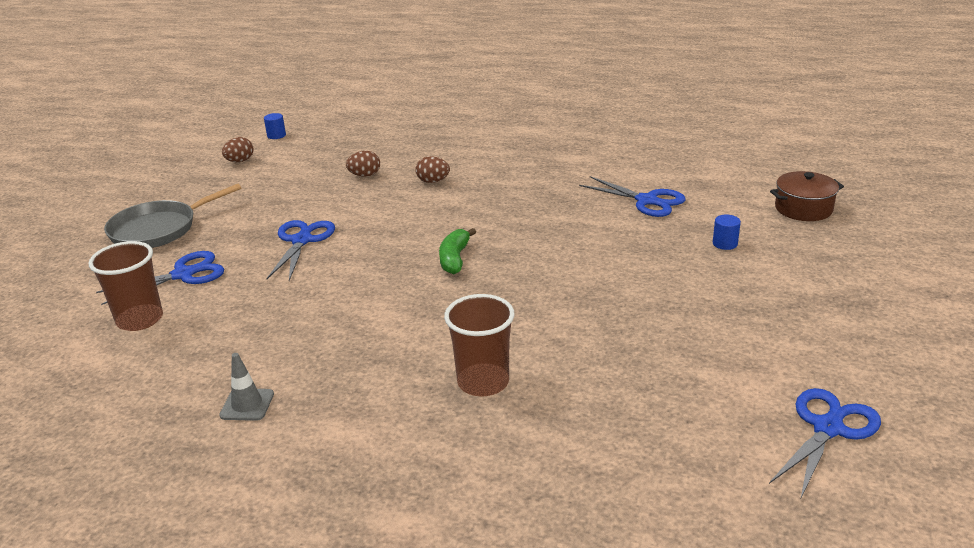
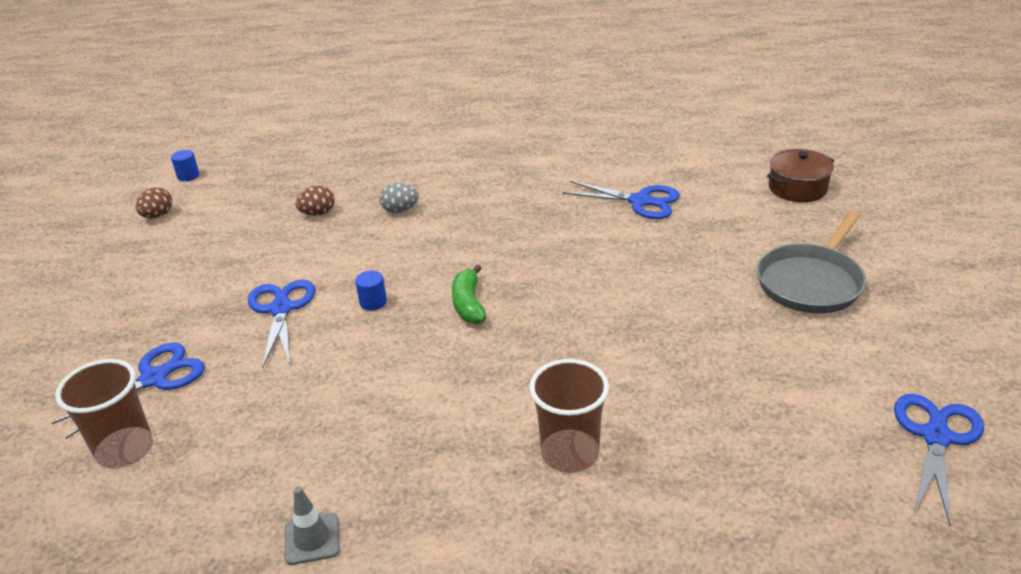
camera: 15 degrees left, 5 degrees up
grey pan [104,184,242,248] -> grey pan moved to [757,211,866,314]
brown egg [415,156,450,183] -> grey egg [379,183,419,213]
blue cylinder [713,215,741,250] -> blue cylinder moved to [355,271,387,311]

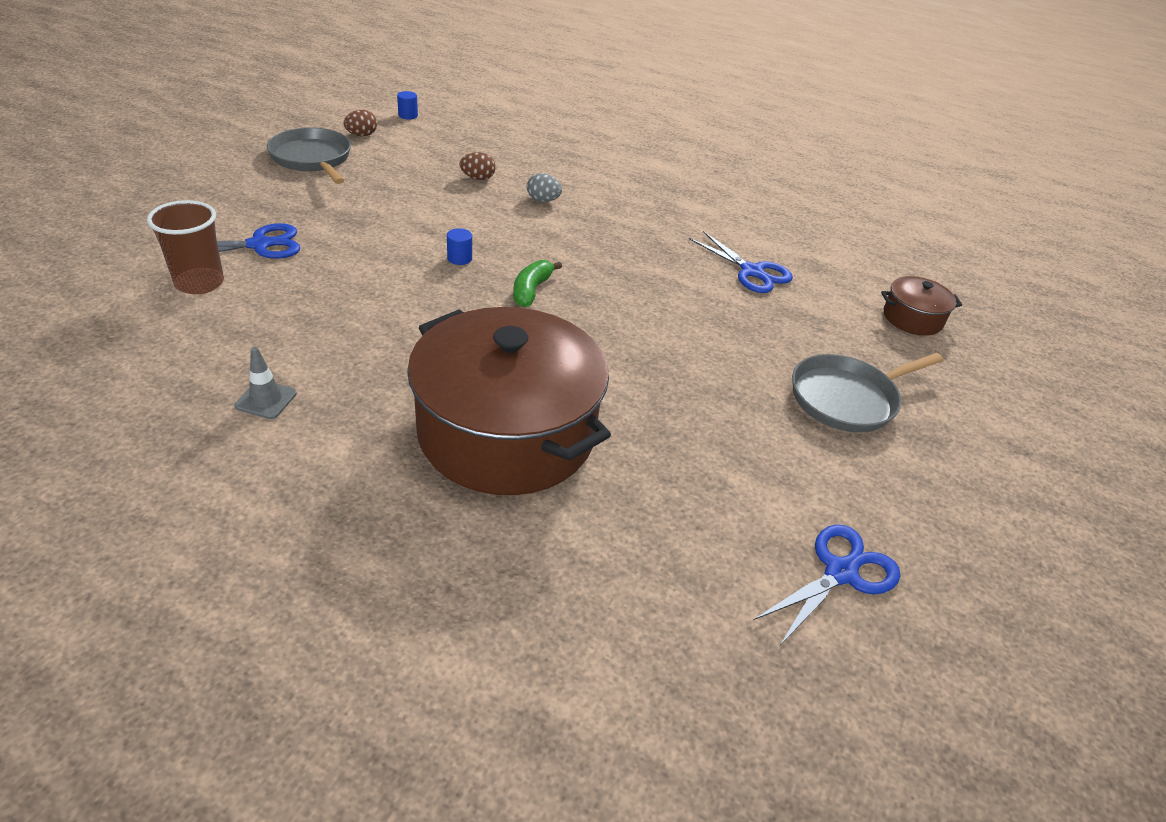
camera: 20 degrees right, 5 degrees up
blue scissors [248,279,315,368] -> none
brown cup [529,359,609,473] -> brown pot [407,307,611,495]
none -> grey pan [267,127,351,184]

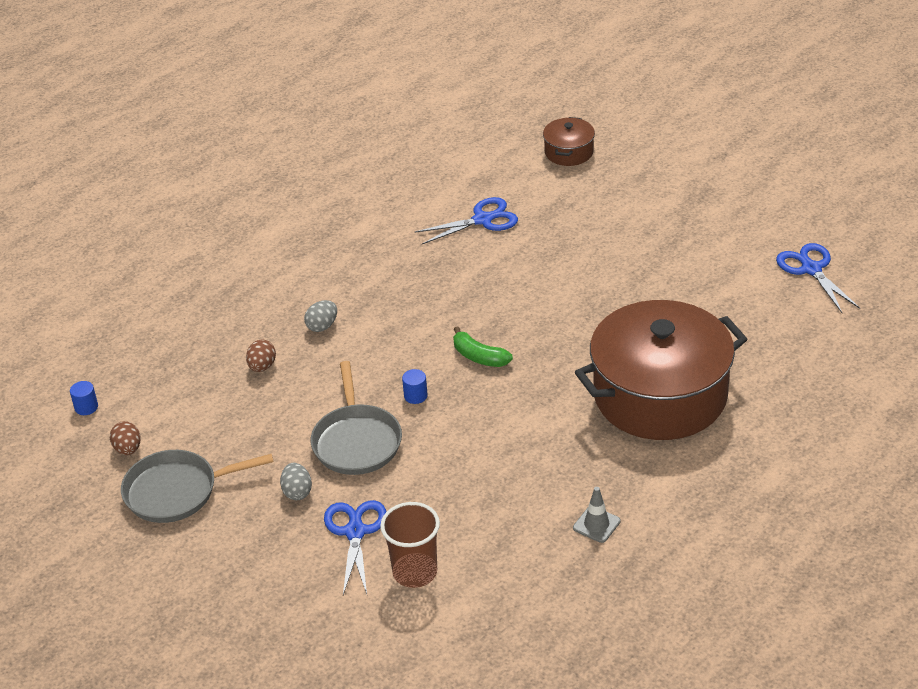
camera: 65 degrees left, 0 degrees up
grey pan [792,353,943,432] -> grey pan moved to [311,361,402,475]
none -> grey egg [280,463,312,500]

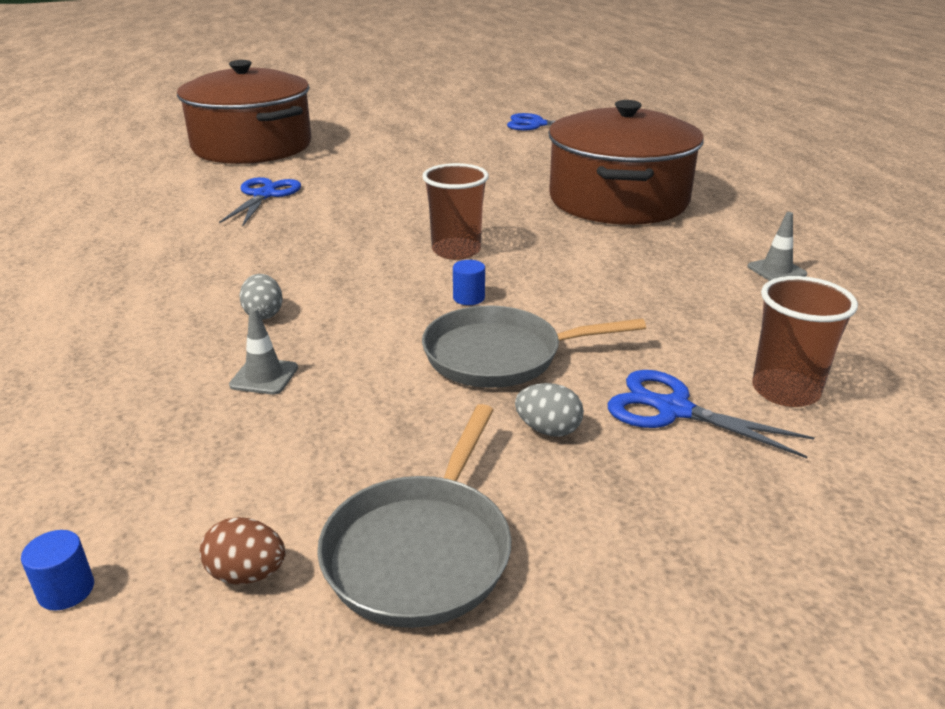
camera: 60 degrees left, 10 degrees down
brown egg [246,340,276,372] -> grey traffic cone [229,307,298,395]
grey pan [311,361,402,475] -> grey pan turned 150 degrees clockwise [422,306,646,388]
green banana [453,326,513,367] -> brown cup [422,163,489,260]
brown pot [543,117,595,166] -> brown pot [177,60,312,164], size x2.32

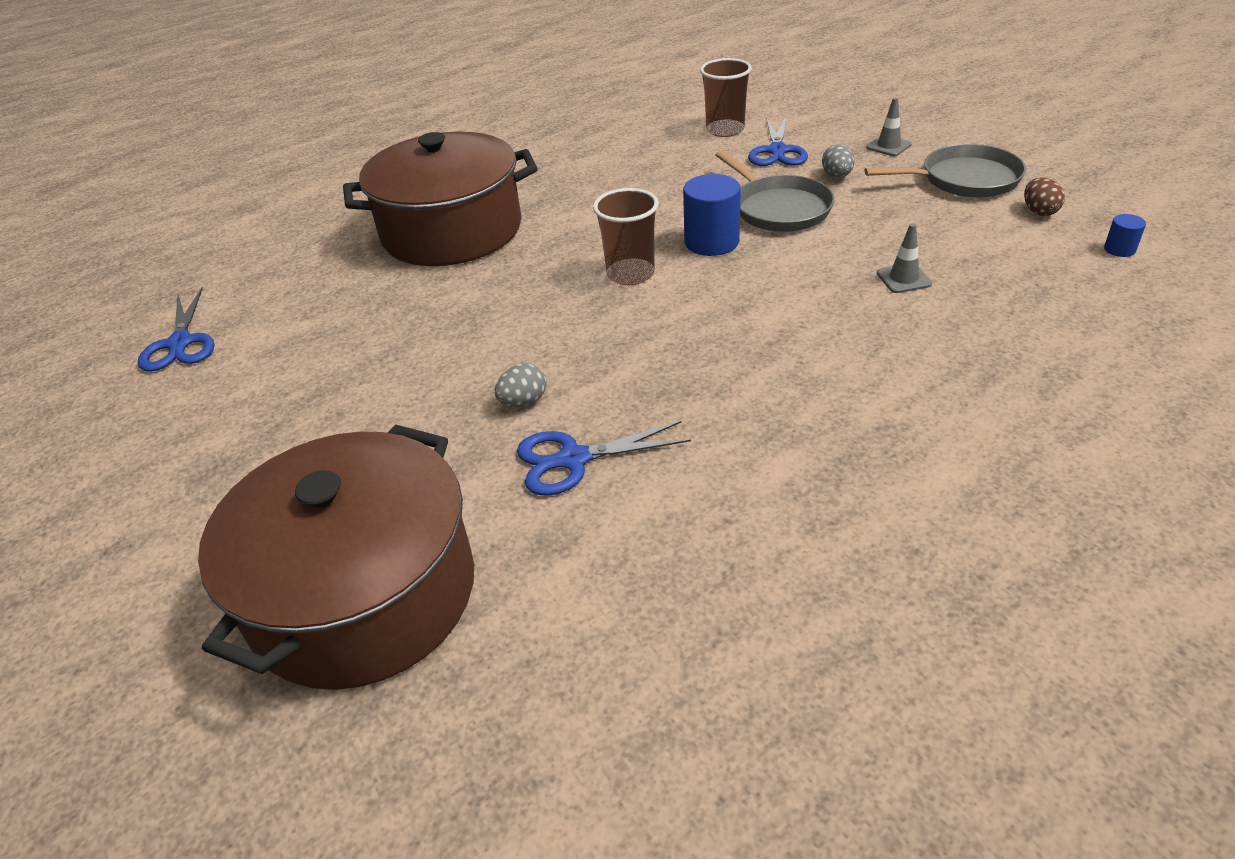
camera: 110 degrees left, 10 degrees up
grey egg [239,274,283,320] -> grey egg moved to [495,363,547,407]
blue cylinder [453,260,485,305] -> blue cylinder [683,174,741,256], size x2.02
grey traffic cone [747,212,807,281] -> grey traffic cone moved to [866,97,912,156]

